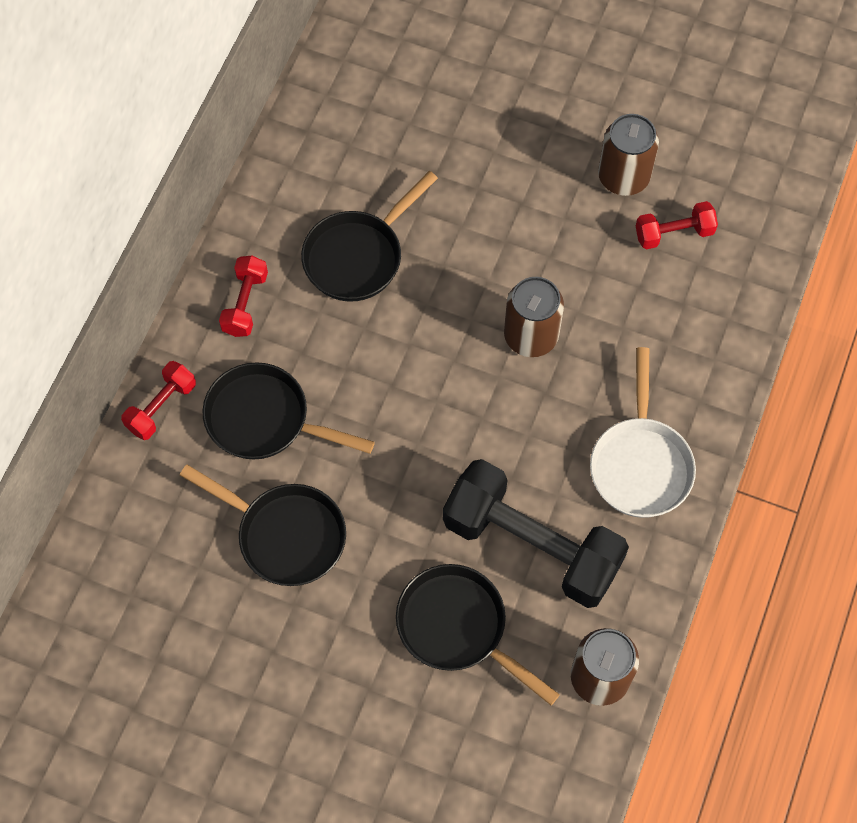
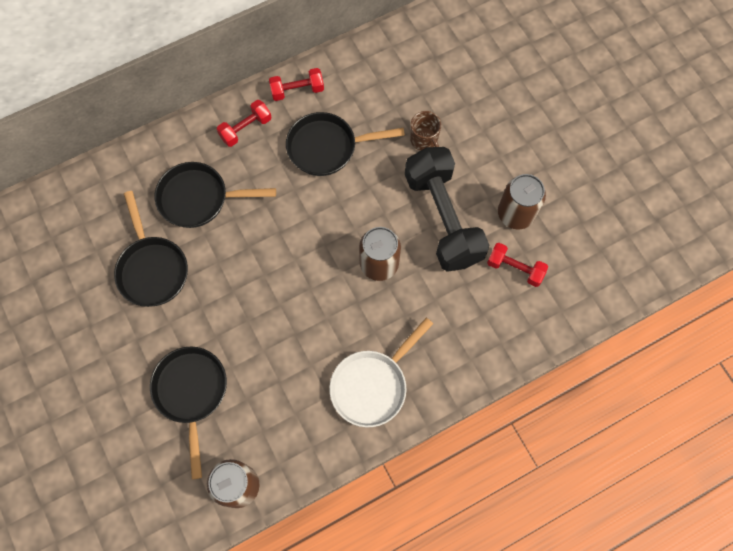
camera: 40 degrees right, 5 degrees up
red dumbbell [121,361,196,440] -> red dumbbell moved to [269,68,324,101]
black pan [203,362,375,460] -> black pan turned 60 degrees counterclockwise [155,162,276,228]
black dumbbell [443,459,629,608] -> black dumbbell moved to [405,147,489,272]
none -> brown mug [410,111,441,151]

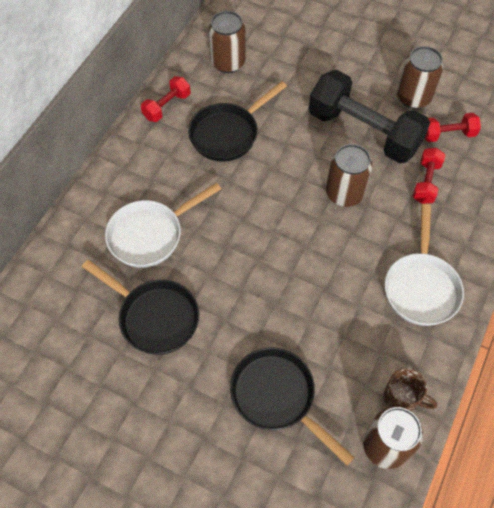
camera: 35 degrees left, 10 degrees down
black pan [155,162,276,228] -> white pan [105,183,221,268]
red dumbbell [217,100,272,147] -> red dumbbell moved to [413,148,445,204]
brown mug [410,111,441,151] -> brown mug moved to [384,368,437,411]
none -> brown can [208,11,246,73]

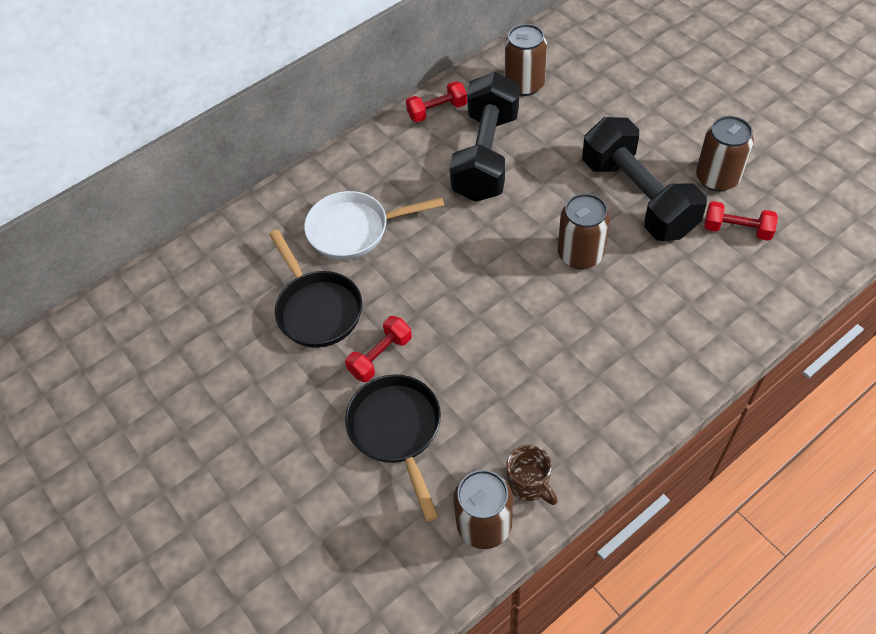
camera: 30 degrees right, 5 degrees down
black pan [188,81,287,162] -> black dumbbell [449,72,519,202]
white pan [385,204,464,326] -> none
red dumbbell [413,148,445,204] -> red dumbbell moved to [345,316,412,382]

